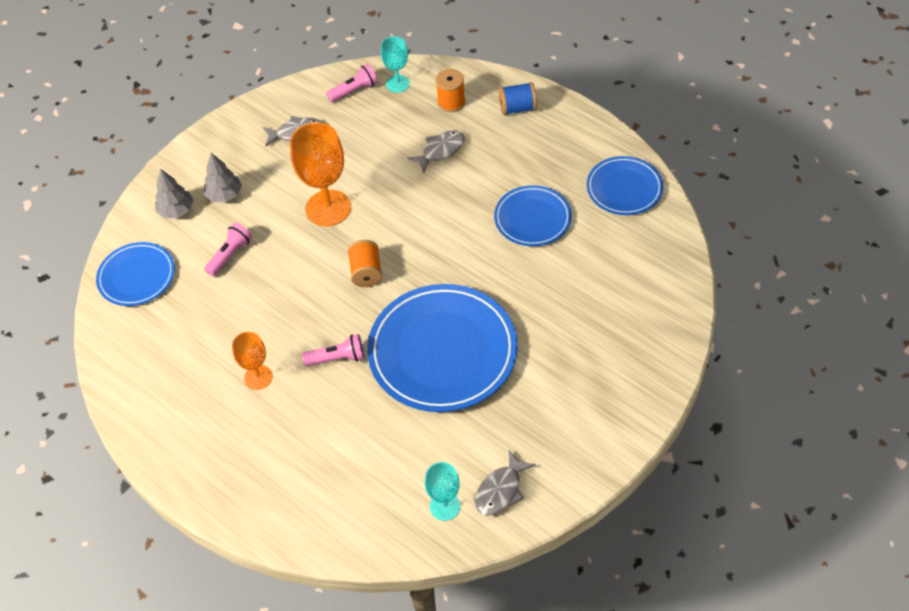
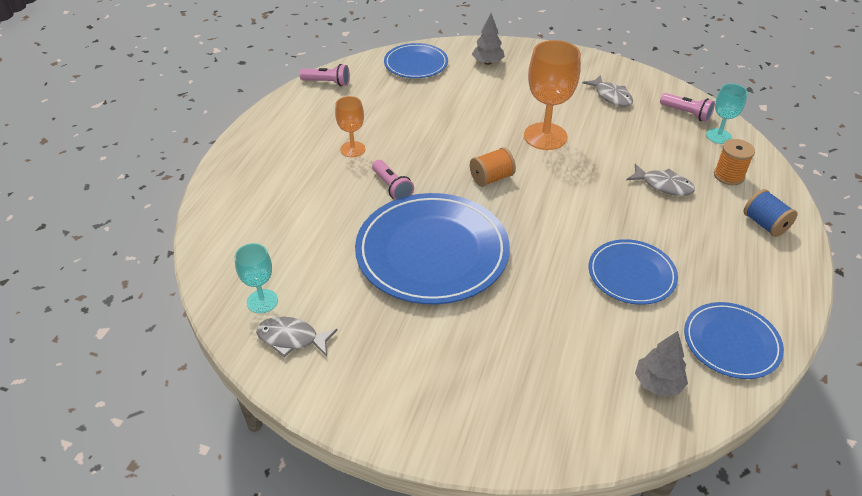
camera: 65 degrees right, 10 degrees down
grey tree [204,153,242,202] -> grey tree moved to [635,331,688,396]
pink flashlight [204,223,252,276] -> pink flashlight moved to [299,64,350,86]

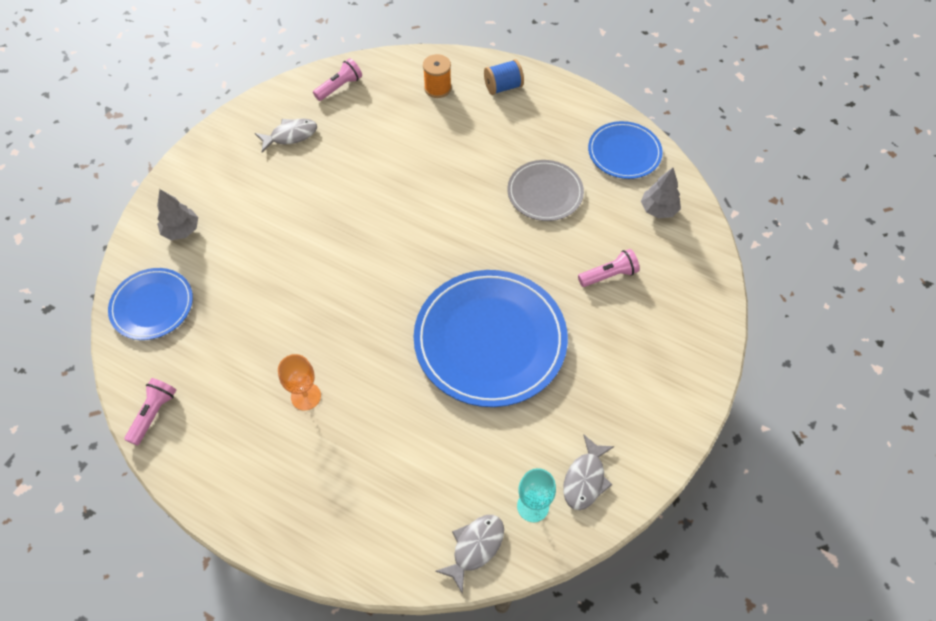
camera: 80 degrees left, 15 degrees up
pink flashlight [372,160,414,200] -> pink flashlight moved to [578,249,640,287]
orange spool [470,147,516,187] -> none
orange goblet [524,40,581,150] -> none
blue plate [589,239,678,305] -> grey plate [507,160,584,221]
grey fish [626,164,695,196] -> grey fish moved to [435,515,504,594]
turquoise goblet [706,84,748,144] -> none

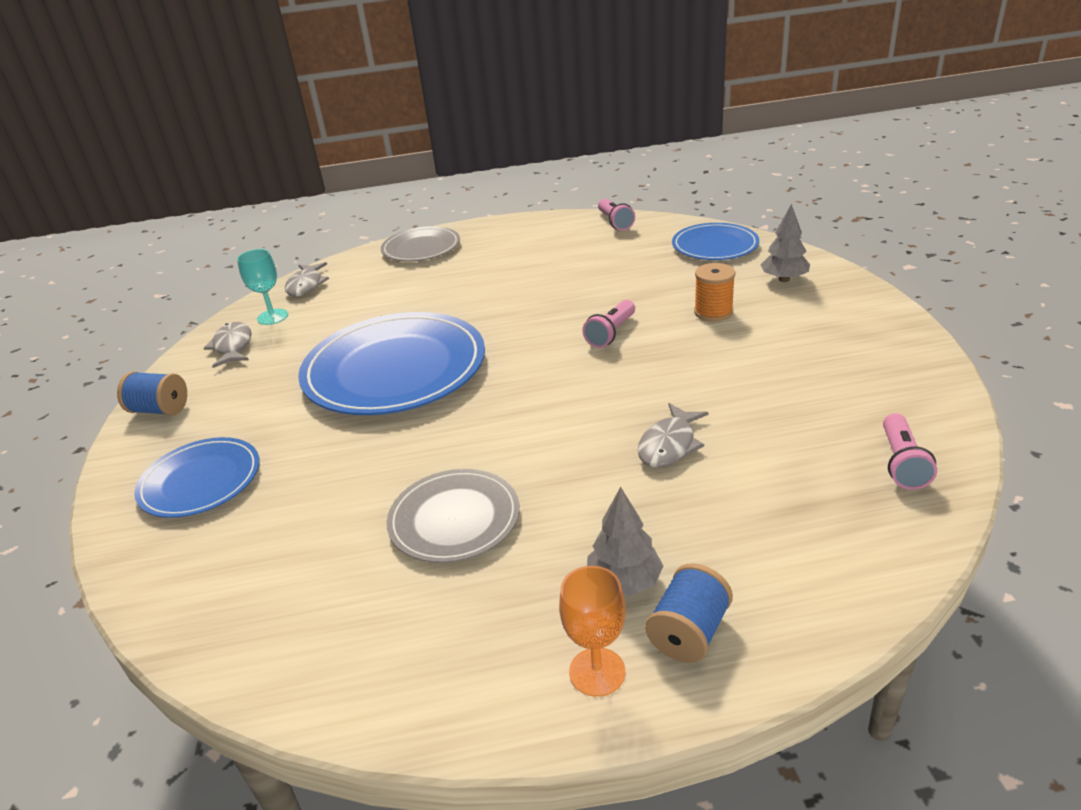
camera: 145 degrees right, 25 degrees down
grey fish [255,118,317,153] -> grey fish moved to [638,403,709,468]
orange goblet [278,354,321,411] -> orange goblet moved to [559,566,626,697]
orange spool [423,54,452,98] -> orange spool moved to [694,263,735,321]
pink flashlight [578,249,640,287] -> pink flashlight moved to [582,300,635,348]
blue plate [588,121,663,179] -> blue plate moved to [134,437,260,518]
grey tree [641,168,681,218] -> grey tree moved to [587,487,663,596]
none -> blue spool [117,371,187,416]
none -> grey plate [381,226,460,262]

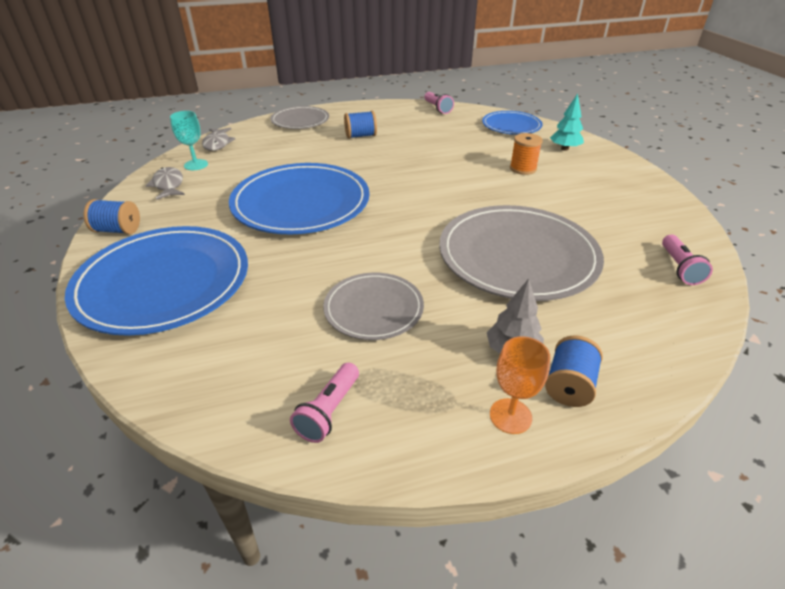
camera: 10 degrees left, 5 degrees up
blue plate [134,437,260,518] -> blue plate [65,226,248,336], size x1.80
pink flashlight [582,300,635,348] -> pink flashlight moved to [290,363,359,443]
grey fish [638,403,709,468] -> grey plate [439,205,604,301]
grey tree [761,204,810,282] -> turquoise tree [550,94,584,151]
none -> blue spool [344,111,377,139]

